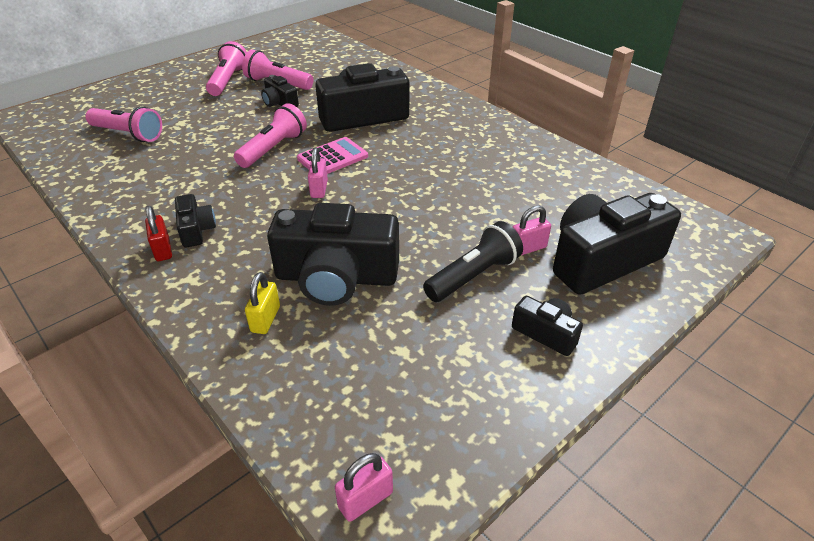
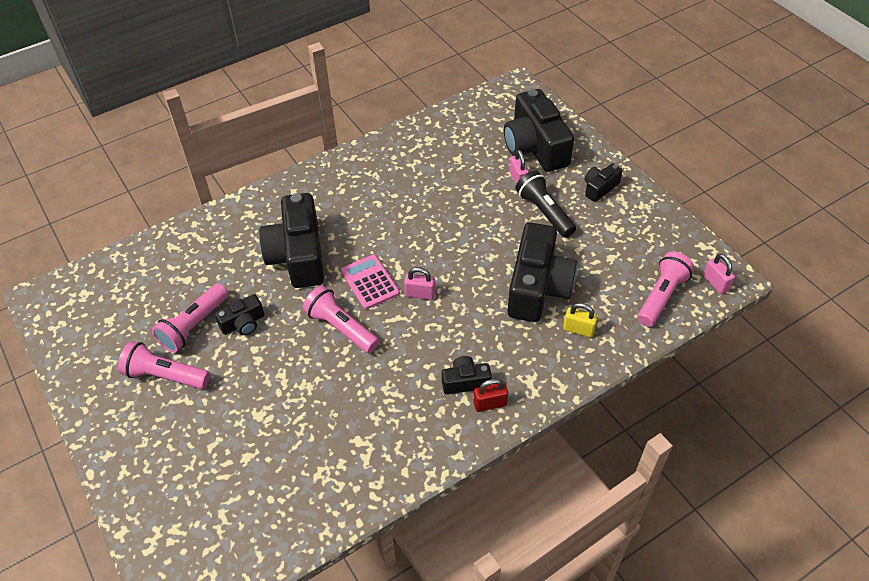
camera: 80 degrees left, 10 degrees up
pink flashlight [85,106,162,142] -> pink flashlight moved to [637,252,694,327]

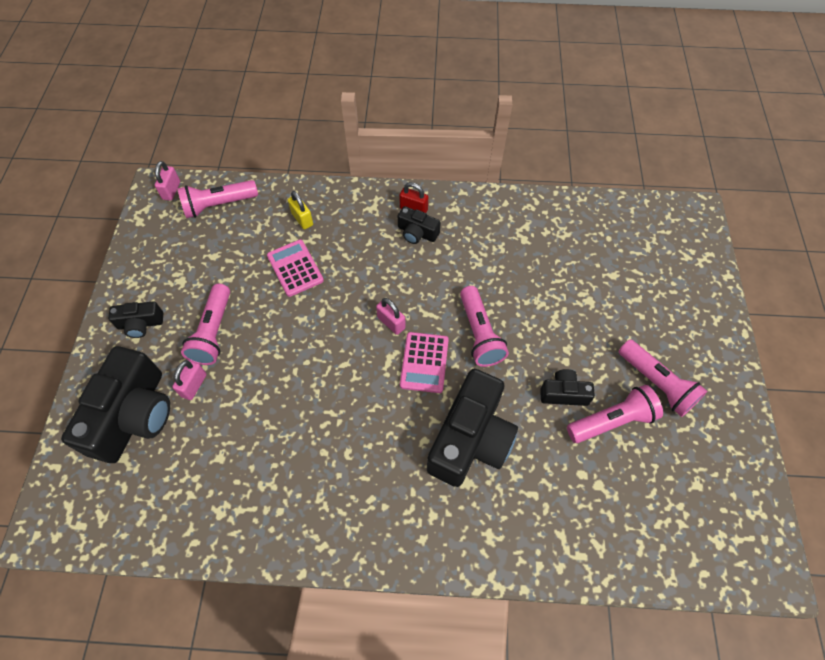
camera: 145 degrees left, 10 degrees up
black camera [507,223,577,322] -> pink calculator [267,240,324,297]
black flashlight [515,170,576,238] -> pink flashlight [181,284,230,365]

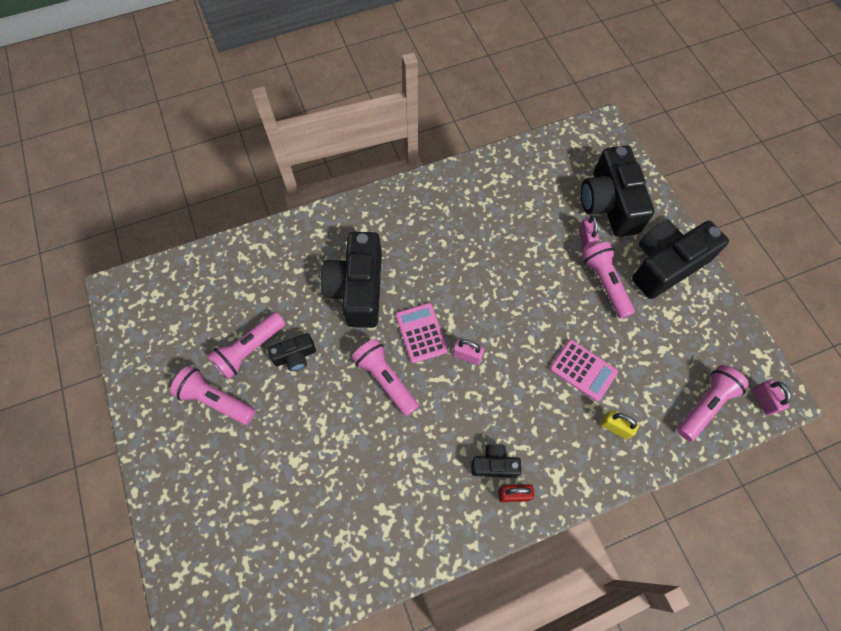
camera: 155 degrees right, 5 degrees up
black camera [108,301,163,338] -> black camera [632,220,729,299], size x2.08

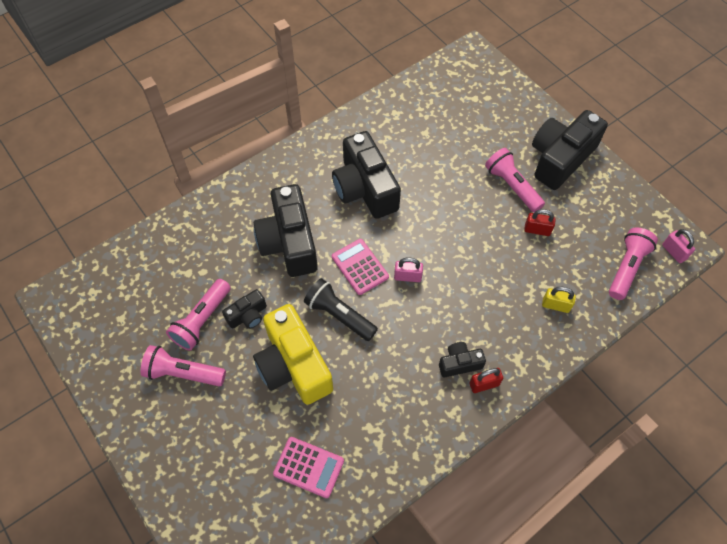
camera: 15 degrees left, 5 degrees down
pink flashlight [352,338,419,416] -> black flashlight [304,278,378,341]
pink calculator [550,340,618,402] -> pink calculator moved to [273,437,344,498]
pink padlock [579,215,599,251] -> none
black camera [581,145,654,237] -> black camera moved to [332,131,401,219]
none -> yellow camera [253,304,333,405]
none -> red padlock [524,209,556,236]

